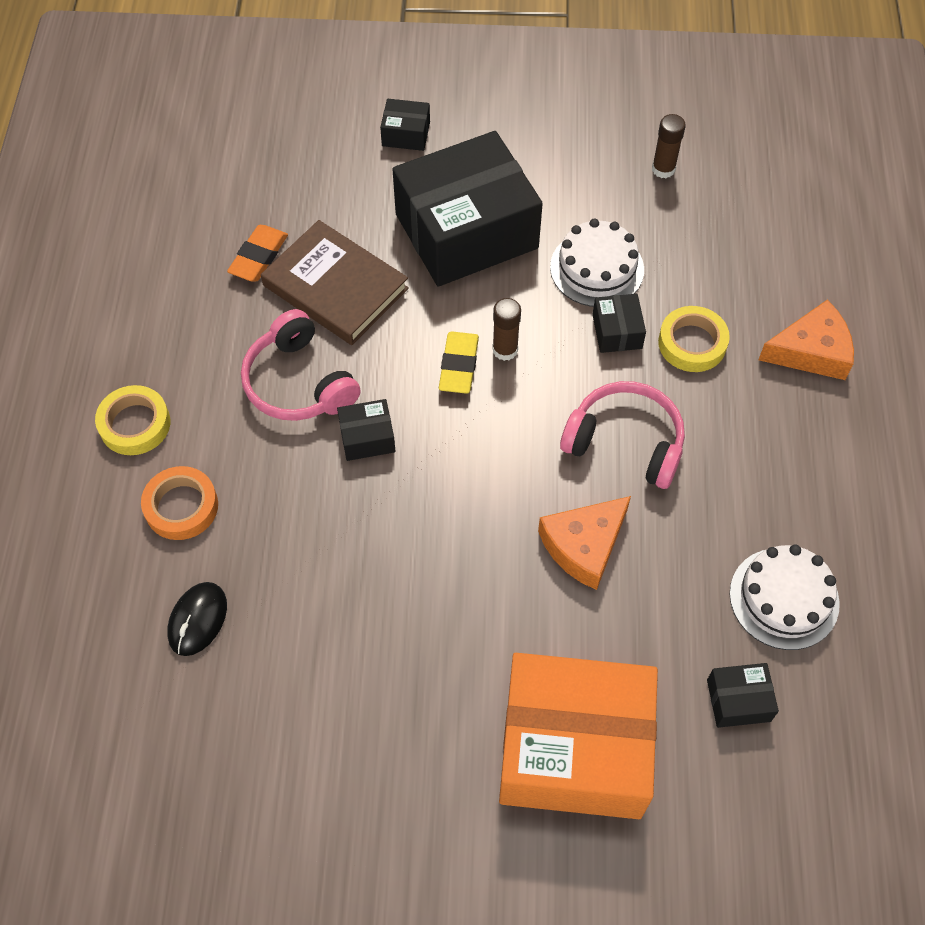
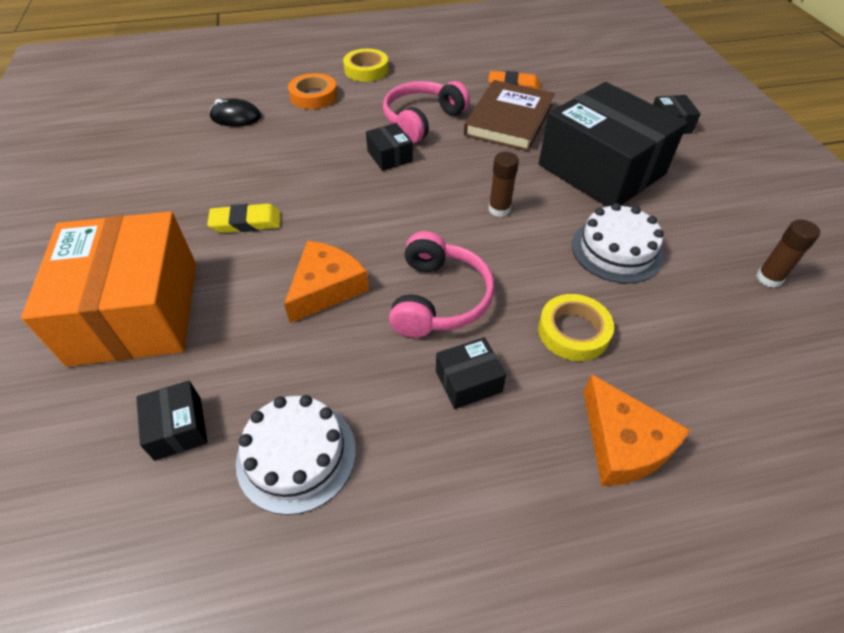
camera: 75 degrees right, 10 degrees down
yellow eraser [439,331,479,394] -> yellow eraser moved to [207,204,281,233]
orange cheese [538,496,631,590] -> orange cheese turned 90 degrees clockwise [284,240,369,323]
black box [592,294,646,353] -> black box moved to [436,337,506,409]

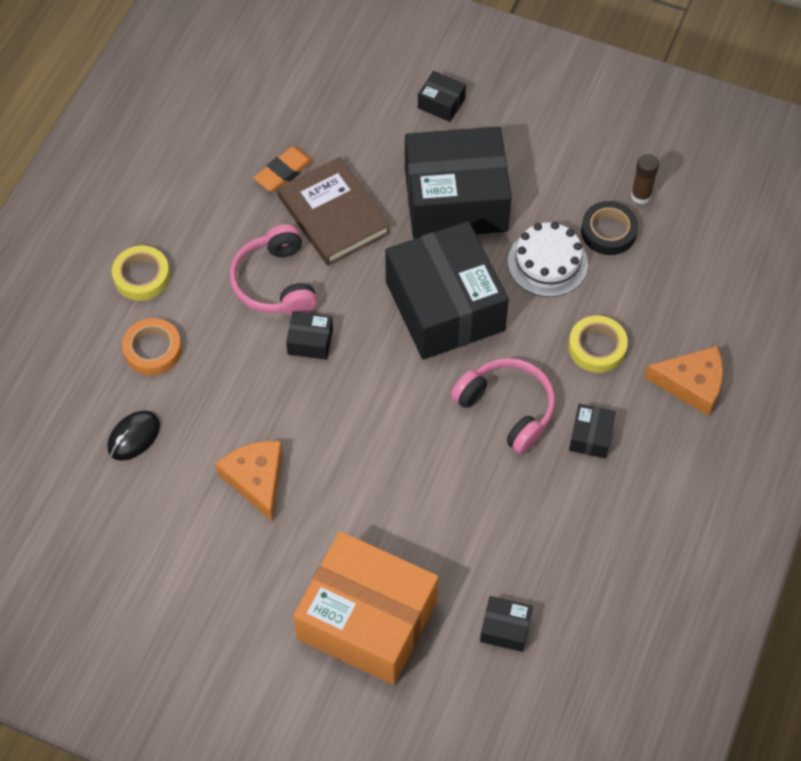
camera: 55 degrees left, 10 degrees up
yellow eraser [207,204,281,233] -> none
white cake [236,395,356,515] -> none
orange cheese [284,240,369,323] -> orange cheese moved to [215,441,283,522]
brown glue stick [489,152,519,217] -> black box [385,221,509,360]
none -> black tape [581,201,638,255]

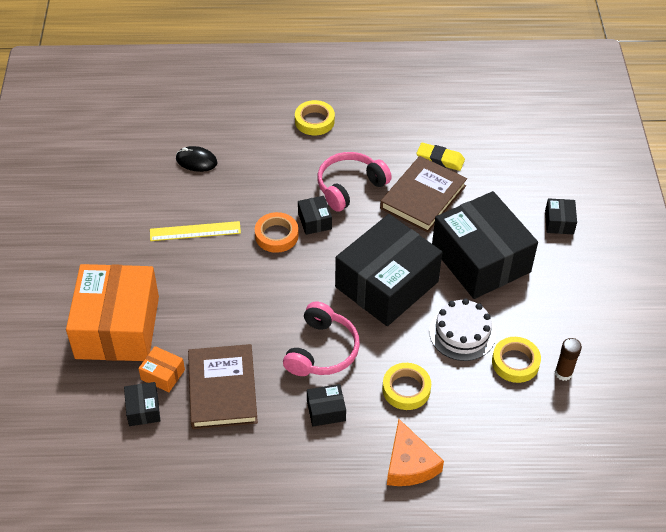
camera: 65 degrees right, 10 degrees down
orange tape [122,318,182,375] -> orange tape moved to [255,212,299,253]
orange cheese [215,441,283,522] -> yellow ruler [150,221,241,241]
orange eraser [254,147,314,192] -> yellow eraser [416,143,465,171]
black tape [581,201,638,255] -> yellow tape [492,337,541,383]
none -> orange box [138,346,185,392]
none -> brown book [188,344,258,429]

